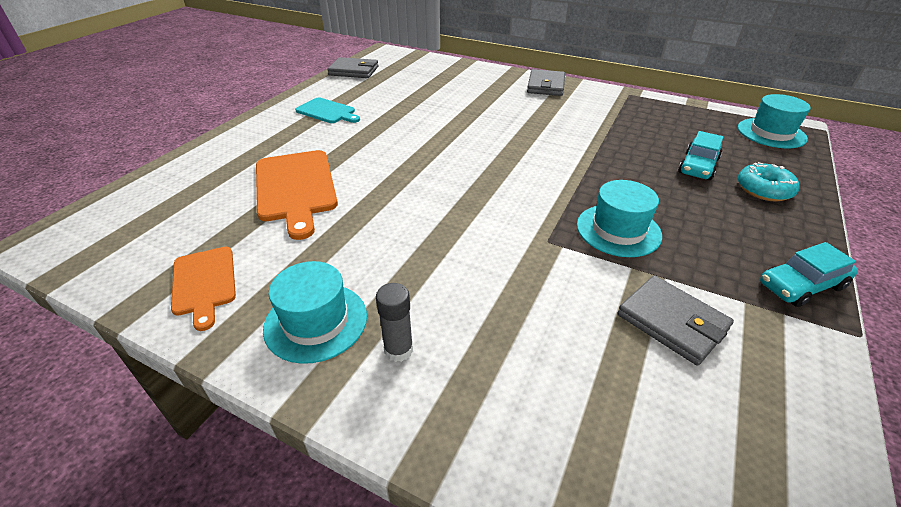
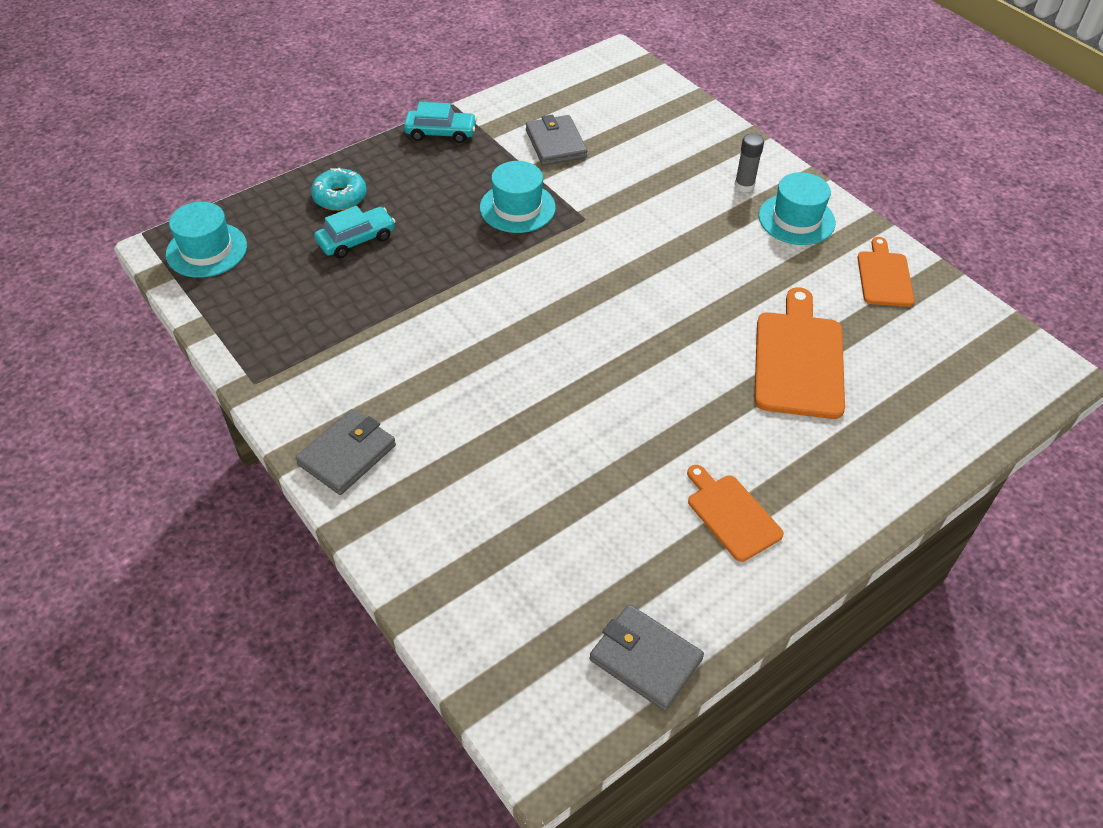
camera: 155 degrees left, 10 degrees up
turquoise cutting board [295,97,360,123] -> orange cutting board [687,465,784,562]

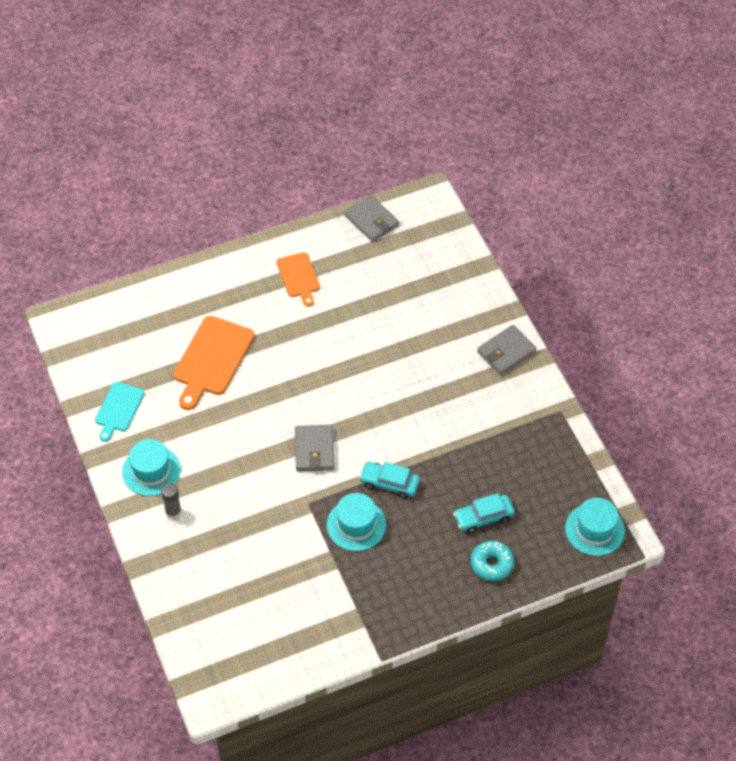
camera: 165 degrees left, 5 degrees up
turquoise car [404,102,477,143] -> turquoise car moved to [359,462,420,499]
grey wallet [526,115,588,165] -> grey wallet moved to [295,425,335,472]
orange cutting board [857,237,915,307] -> turquoise cutting board [95,382,144,442]

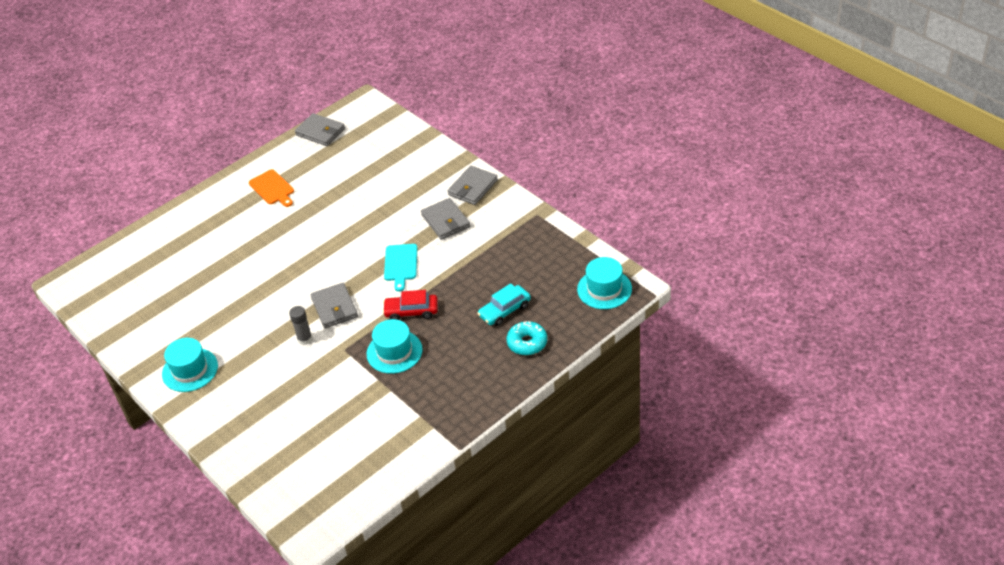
camera: 15 degrees left, 10 degrees down
turquoise cutting board [95,382,144,442] -> turquoise cutting board moved to [384,244,417,292]
grey glue stick [161,483,181,519] -> grey glue stick moved to [289,306,312,345]
orange cutting board [173,316,255,410] -> none
turquoise car [359,462,420,499] -> red car [383,290,438,320]
none -> grey wallet [421,198,470,240]

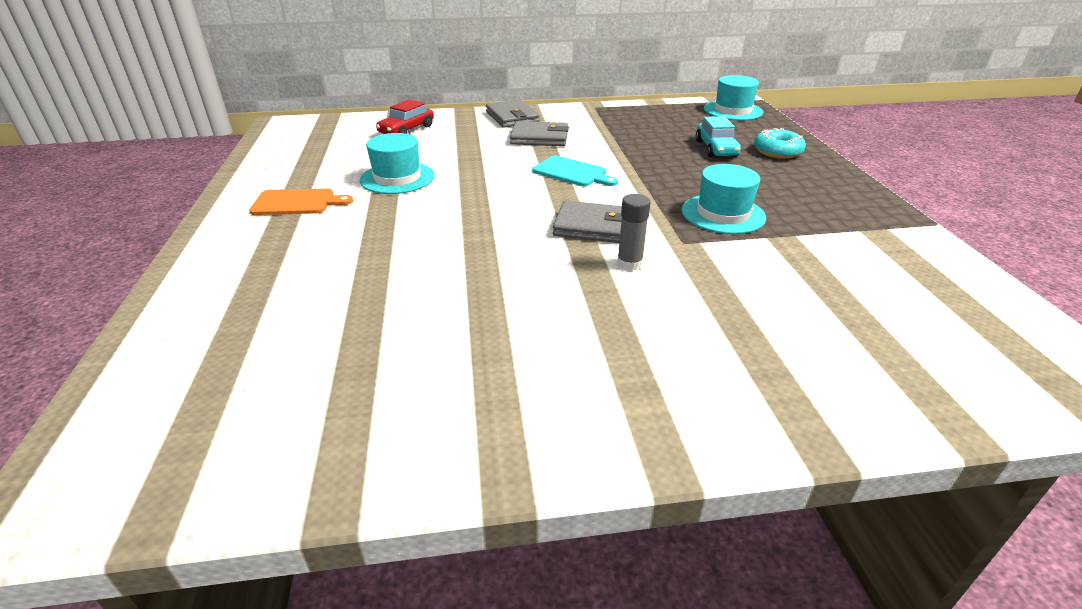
camera: 60 degrees left, 10 degrees down
turquoise hat [162,338,218,392] -> turquoise hat moved to [360,133,435,194]
grey wallet [295,113,345,146] -> none
red car [383,290,438,320] -> red car moved to [376,99,434,134]

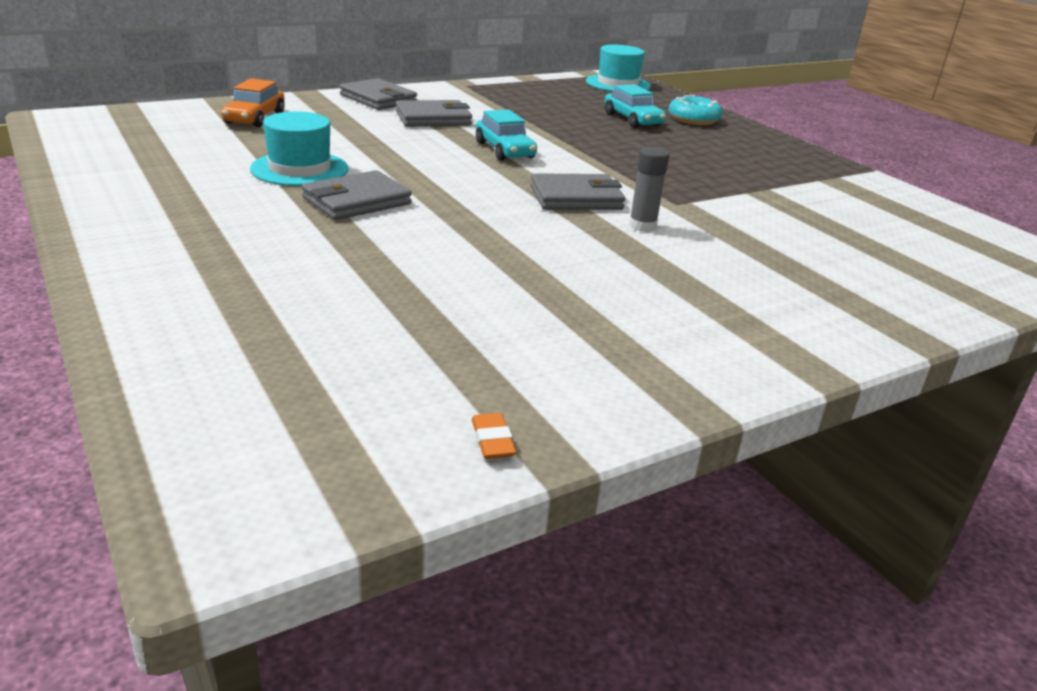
camera: 25 degrees left, 5 degrees down
orange cutting board [249,188,353,215] -> none
red car [376,99,434,134] -> orange car [221,78,285,127]
turquoise cutting board [532,155,618,186] -> turquoise car [476,109,537,160]
turquoise hat [682,164,766,234] -> none
none -> grey wallet [302,170,412,220]
none -> orange eraser [472,413,516,459]

